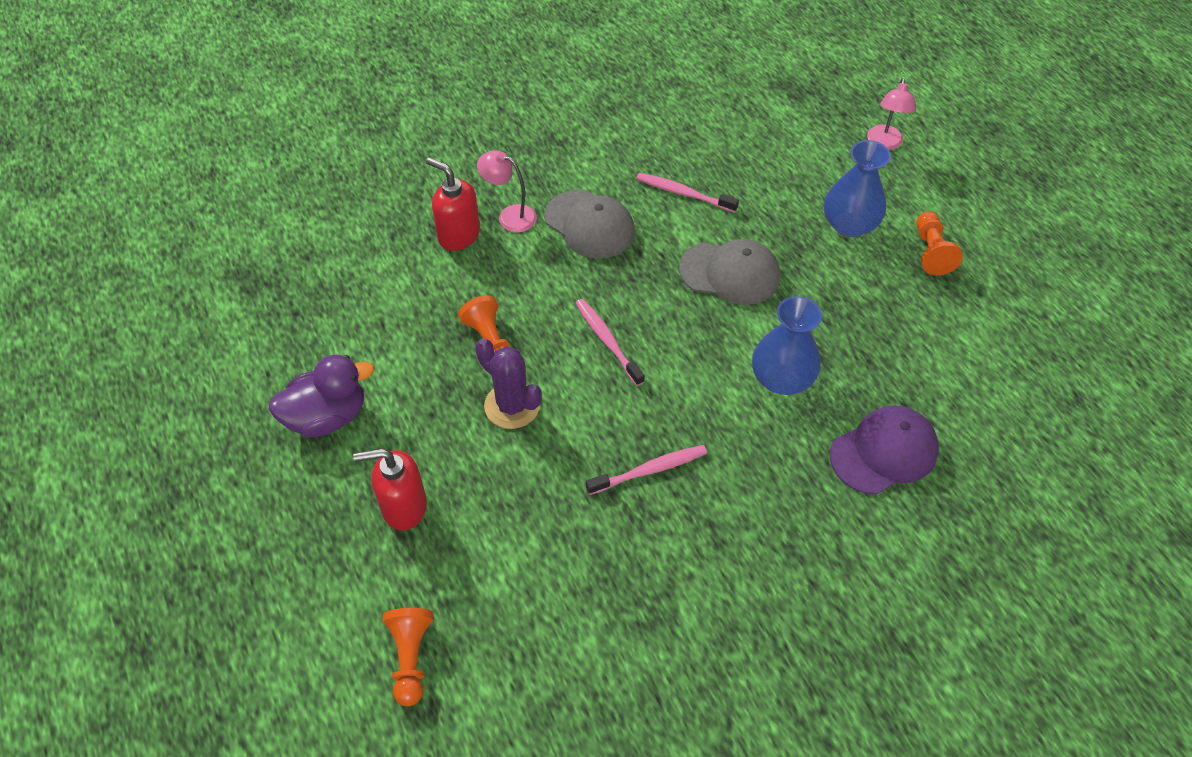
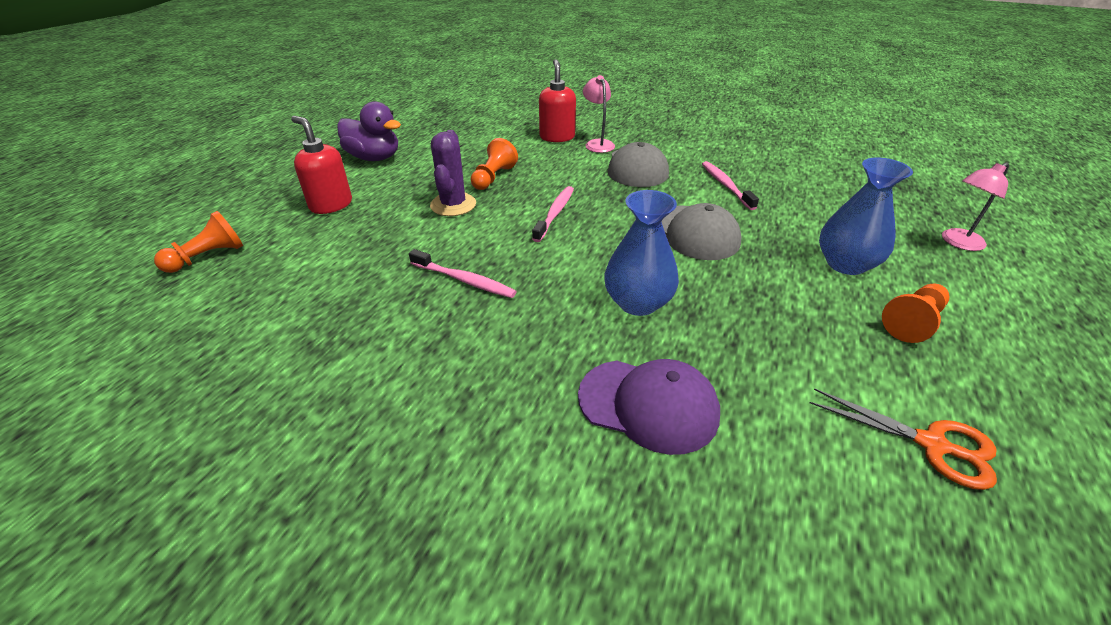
camera: 50 degrees right, 15 degrees down
none -> orange scissors [810,388,997,490]

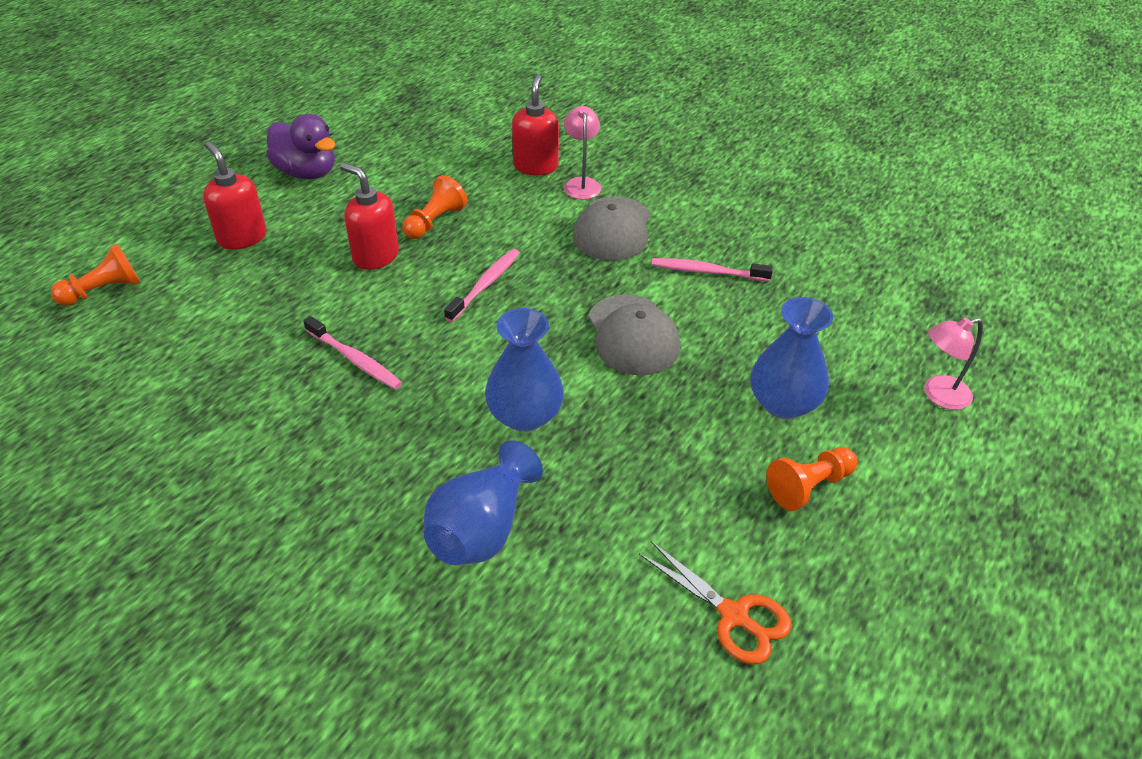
camera: 10 degrees right, 5 degrees up
purple cactus [430,130,476,216] -> red soap dispenser [340,162,399,270]
purple cap [578,359,720,455] -> blue vase [424,440,543,565]
pink toothbrush [702,161,759,210] -> pink toothbrush turned 75 degrees counterclockwise [652,258,773,282]

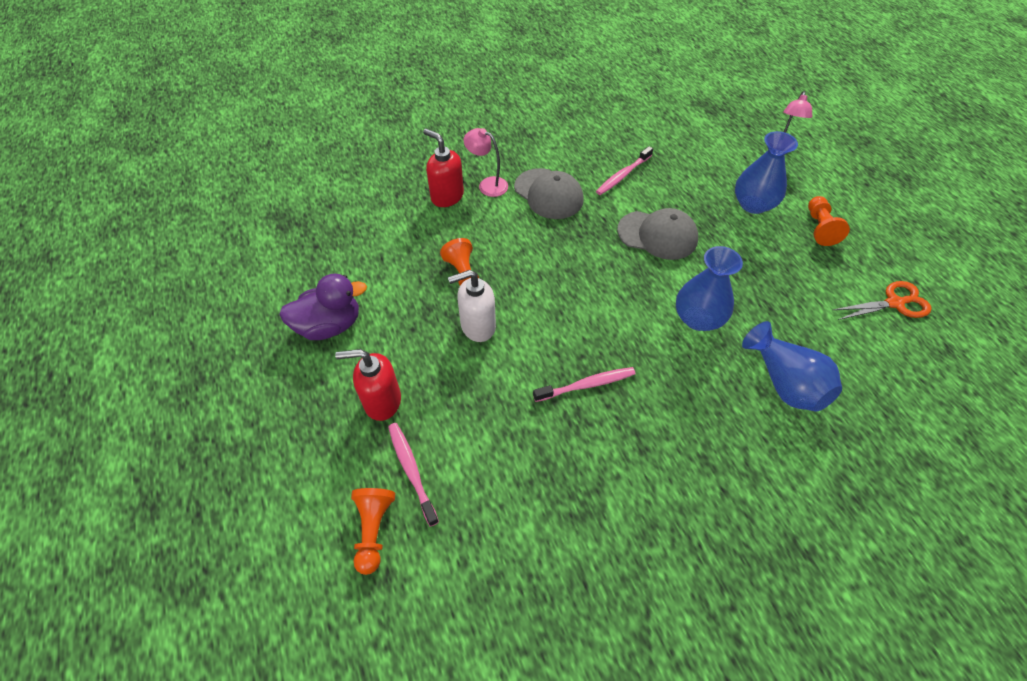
camera: 55 degrees left, 10 degrees up
red soap dispenser [340,162,399,270] -> white soap dispenser [448,270,496,342]
pink toothbrush [444,249,520,322] -> pink toothbrush moved to [388,423,439,527]

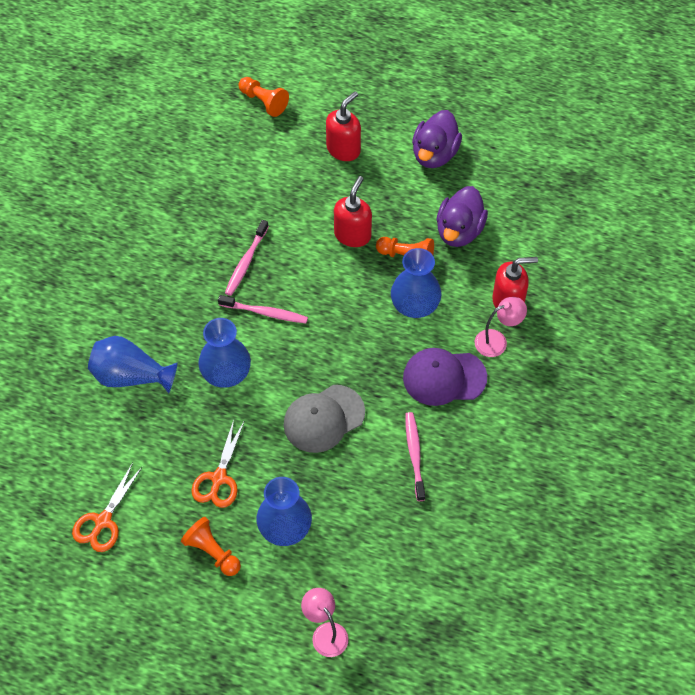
camera: 130 degrees right, 5 degrees up
pink toothbrush [388,423,439,527] -> pink toothbrush moved to [218,295,308,323]
white soap dispenser [448,270,496,342] -> red soap dispenser [334,176,372,247]
grey cap [514,168,584,219] -> purple cap [403,348,487,406]
none -> orange scissors [191,420,245,508]
none -> blue vase [391,248,441,318]
none -> purple duck [437,186,488,247]

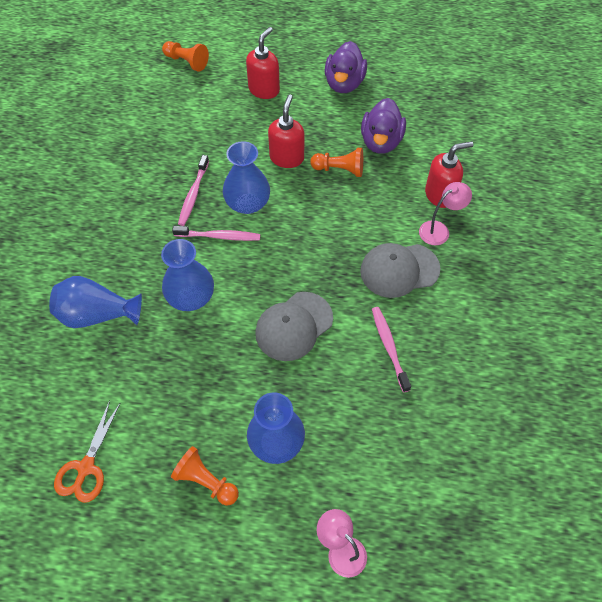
camera: 10 degrees left, 0 degrees up
orange scissors [191,420,245,508] -> none
blue vase [391,248,441,318] -> blue vase moved to [223,141,270,214]
purple cap [403,348,487,406] -> grey cap [360,243,440,298]

